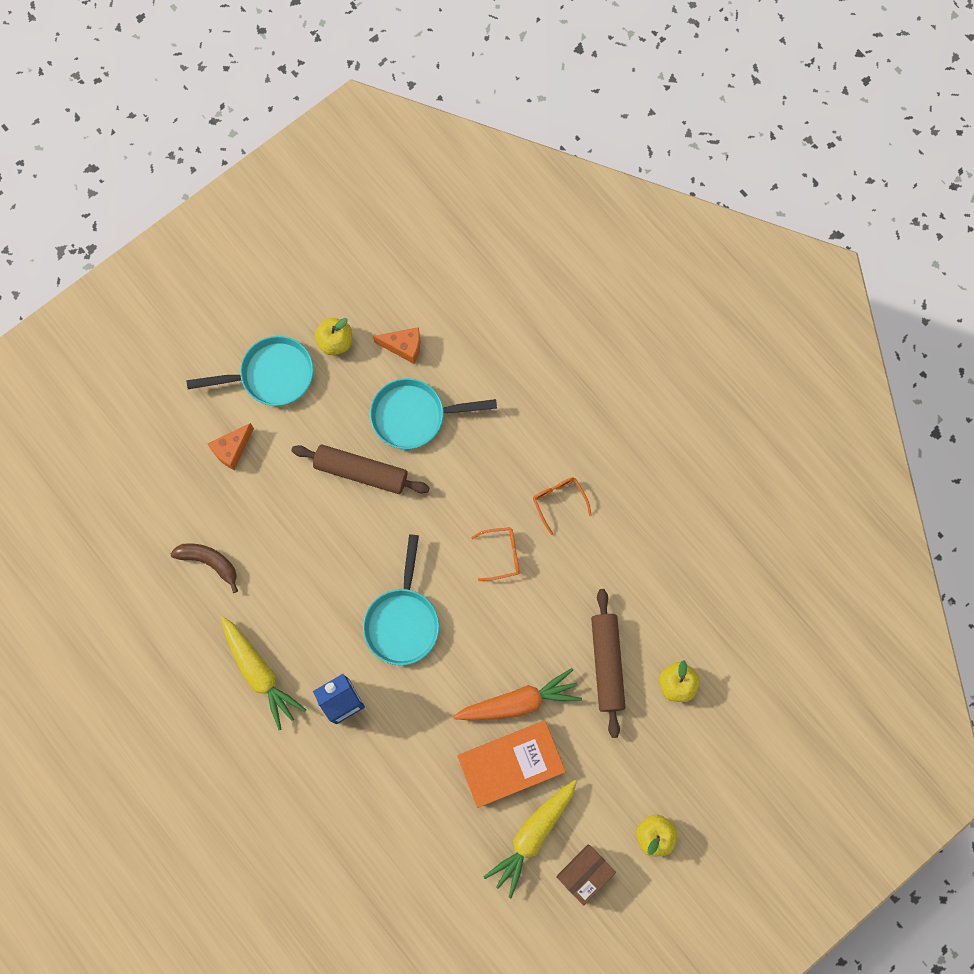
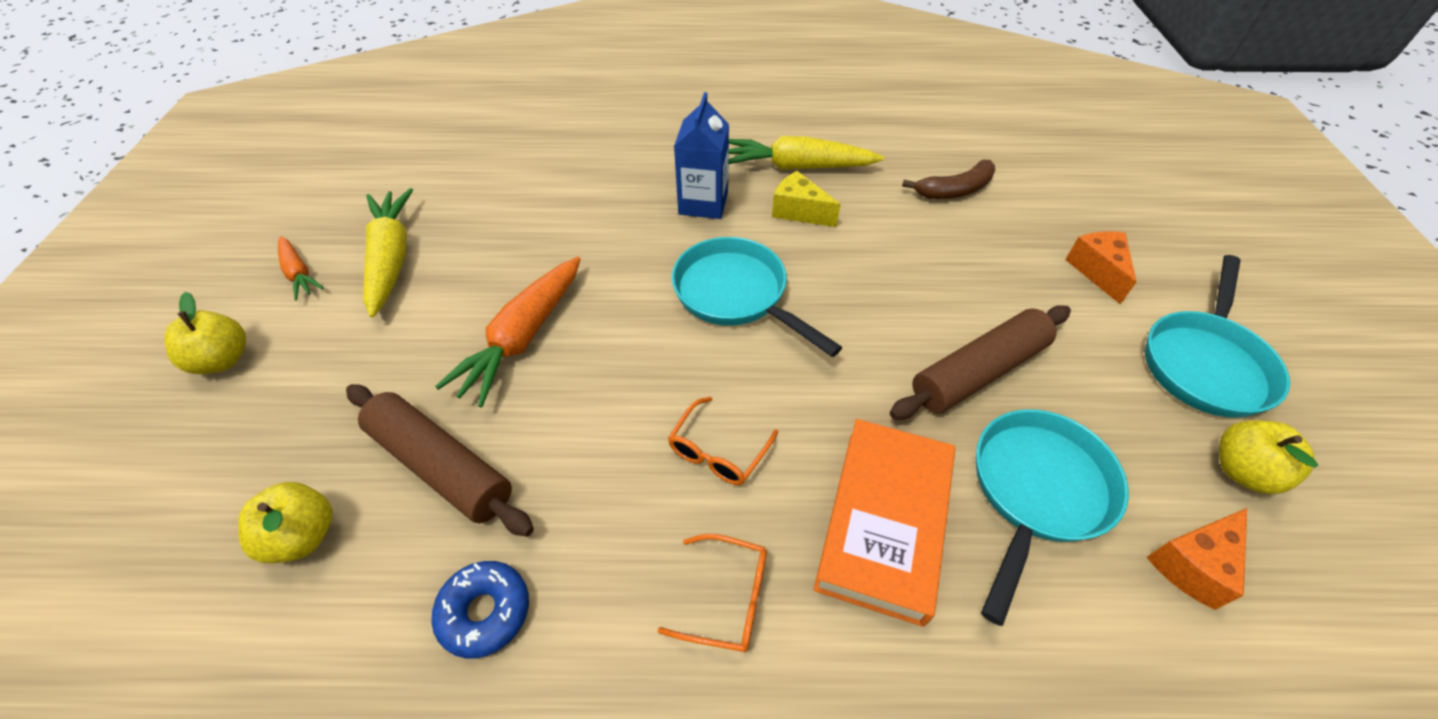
camera: 130 degrees right, 25 degrees down
orange book [457,720,566,808] -> orange book moved to [814,419,955,627]
brown box [556,845,616,906] -> orange carrot [278,236,323,300]
none -> blue donut [431,561,529,658]
none -> yellow cheese [772,171,841,227]

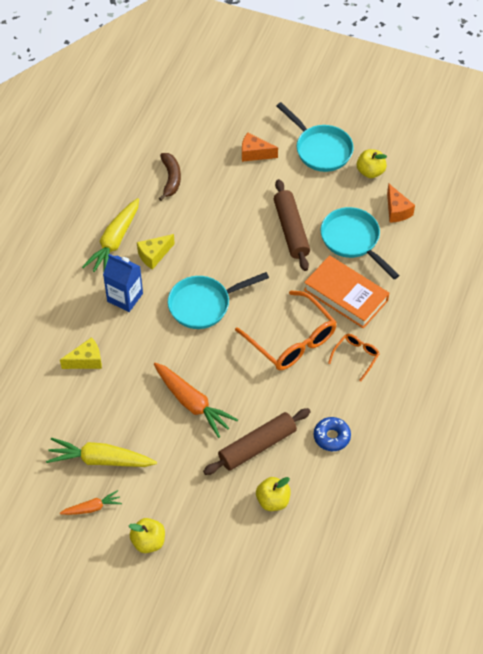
camera: 70 degrees left, 5 degrees up
orange glasses [668,397,778,485] -> orange glasses [235,290,337,370], size x1.98
none -> yellow cheese [60,337,102,369]

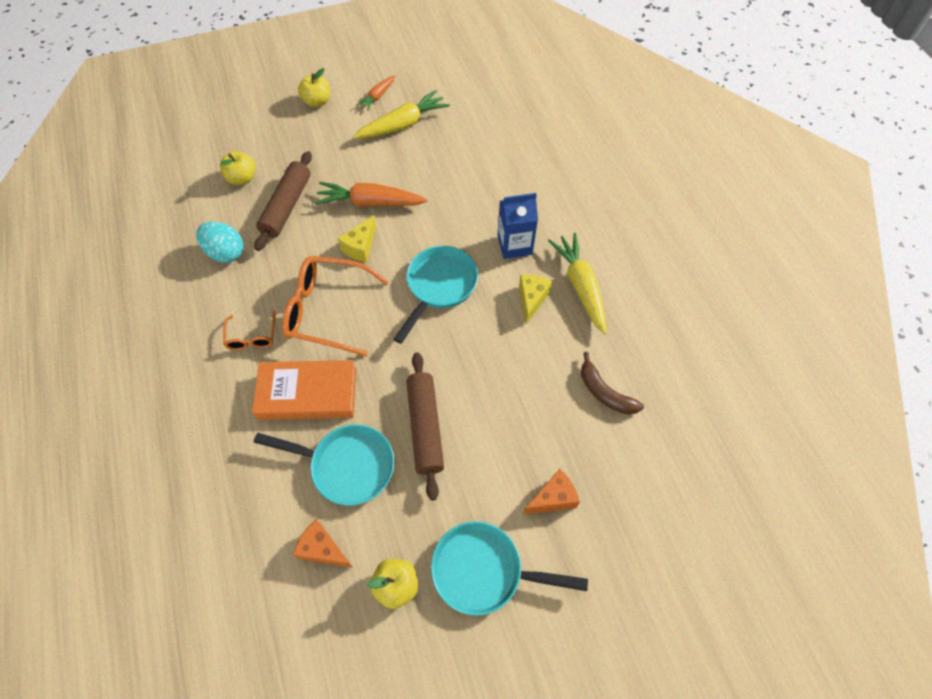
camera: 140 degrees right, 5 degrees up
yellow cheese [60,337,102,369] -> yellow cheese moved to [338,215,376,262]
brown rolling pin [274,179,310,271] -> brown rolling pin turned 45 degrees clockwise [406,352,444,501]
blue donut [314,417,351,451] -> turquoise egg [196,222,243,263]

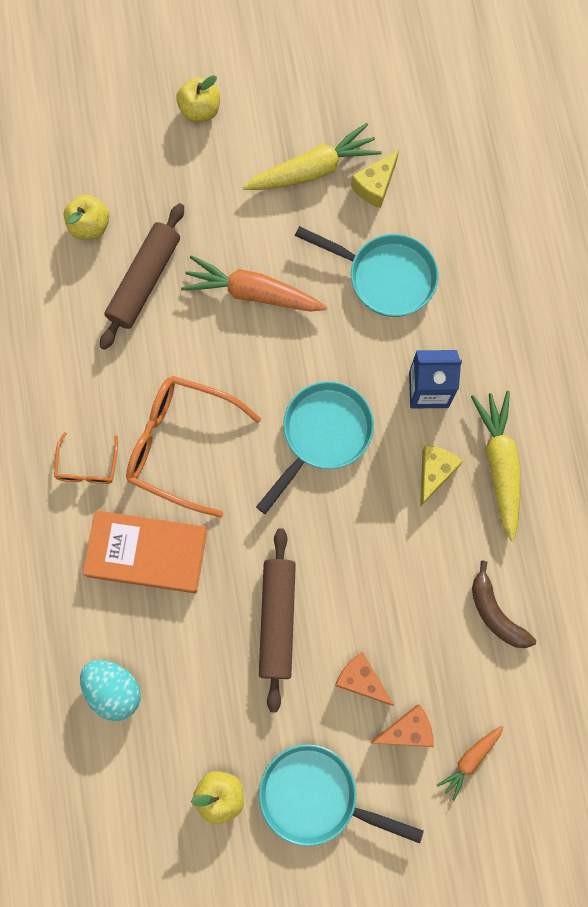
camera: 10 degrees right, 15 degrees up
turquoise egg [196,222,243,263] -> turquoise egg moved to [80,660,141,721]
turquoise pan [254,424,395,505] -> turquoise pan moved to [295,226,439,317]
orange cheese [293,519,353,568] -> orange cheese moved to [335,652,394,705]
yellow cheese [338,215,376,262] -> yellow cheese moved to [351,150,399,208]
orange carrot [357,75,395,110] -> orange carrot moved to [437,726,503,801]

